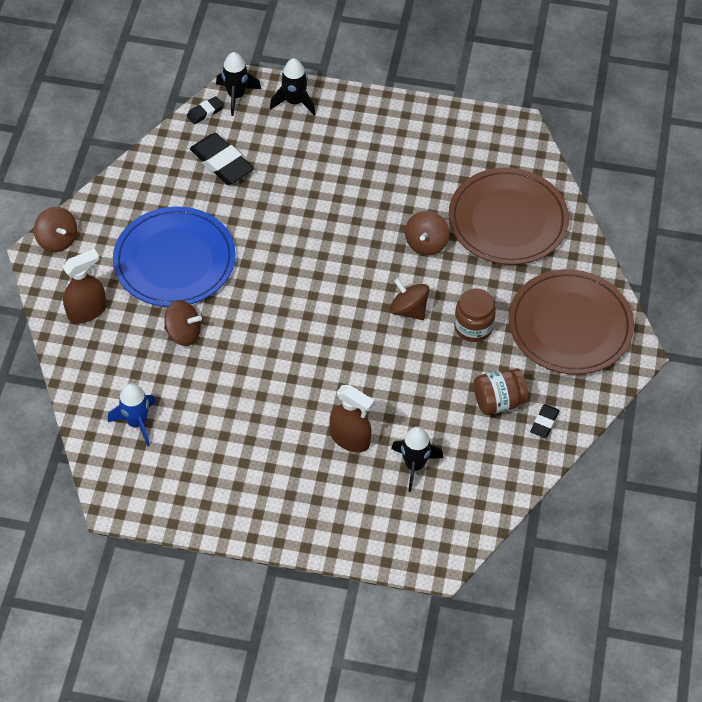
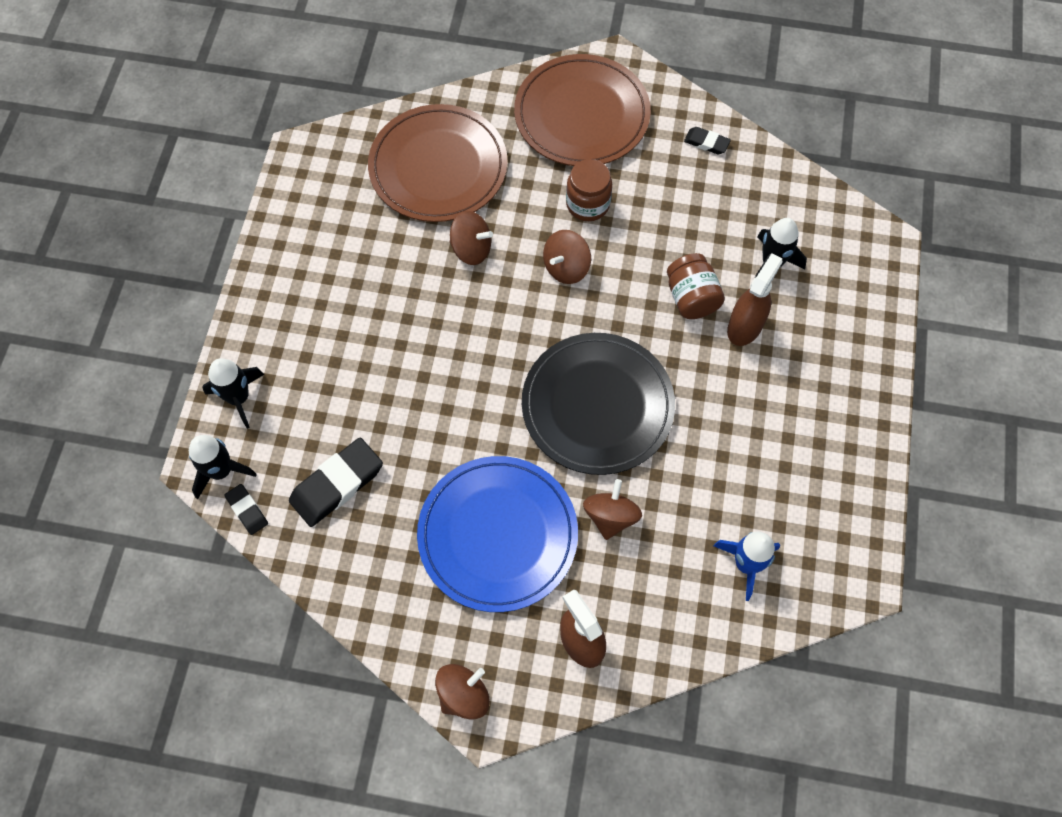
camera: 90 degrees left, 10 degrees up
brown jar [474,368,528,415] -> brown jar moved to [667,253,725,319]
none -> black plate [522,333,675,475]

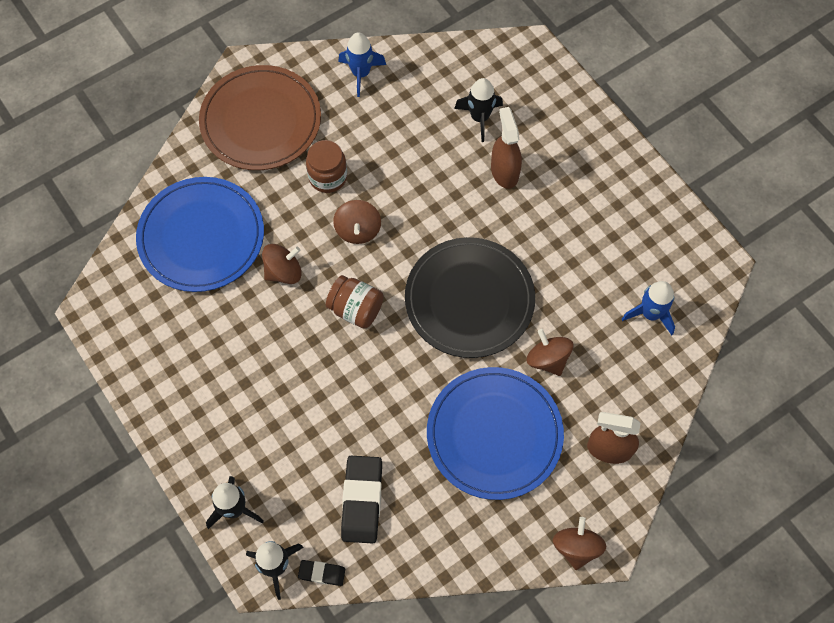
camera: 45 degrees left, 0 degrees up
brown plate [368,104,508,222] -> blue plate [136,177,264,292]
brown jar [667,253,725,319] -> brown jar moved to [326,275,384,329]
black eraser [684,127,731,154] -> blue rocket [338,32,386,97]

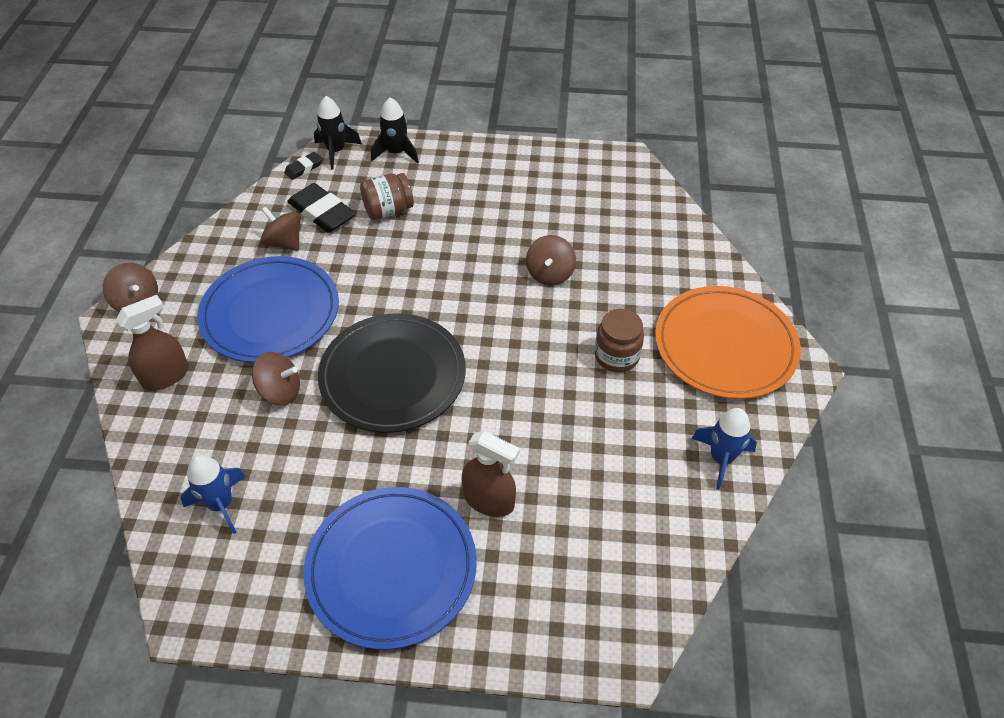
camera: 130 degrees right, 15 degrees down
blue plate [136,177,264,292] -> blue plate moved to [303,487,477,650]
brown plate [199,65,321,170] -> orange plate [655,286,801,399]
brown jar [326,275,384,329] -> brown jar moved to [360,173,414,220]
brown spinning top [333,200,381,244] -> brown spinning top moved to [260,206,301,251]
black rocket [454,78,503,142] -> none

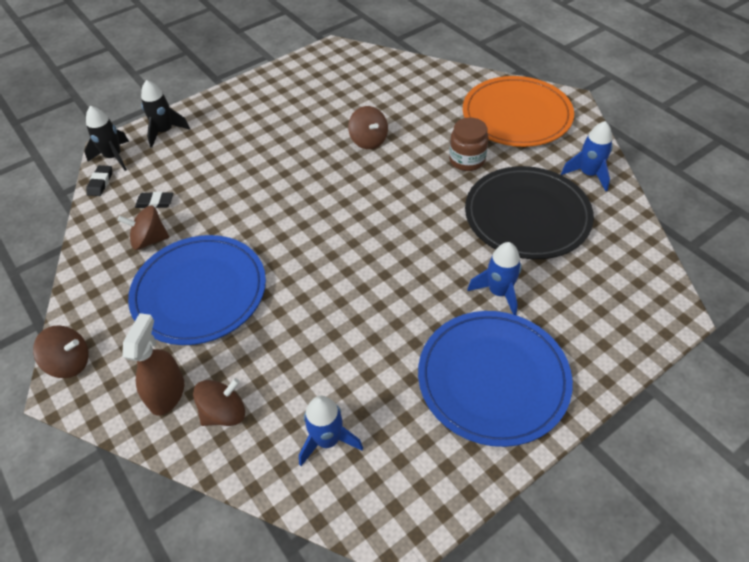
camera: 40 degrees left, 0 degrees up
brown spinning top [252,352,300,405] -> brown spinning top moved to [193,378,245,426]
black eraser [287,183,356,233] -> black eraser [135,192,173,208], size x0.52
black plate [318,313,466,433] -> black plate moved to [465,166,594,259]
brown jar [360,173,414,220] -> none
brown spray bottle [462,431,520,517] -> blue rocket [467,242,522,315]

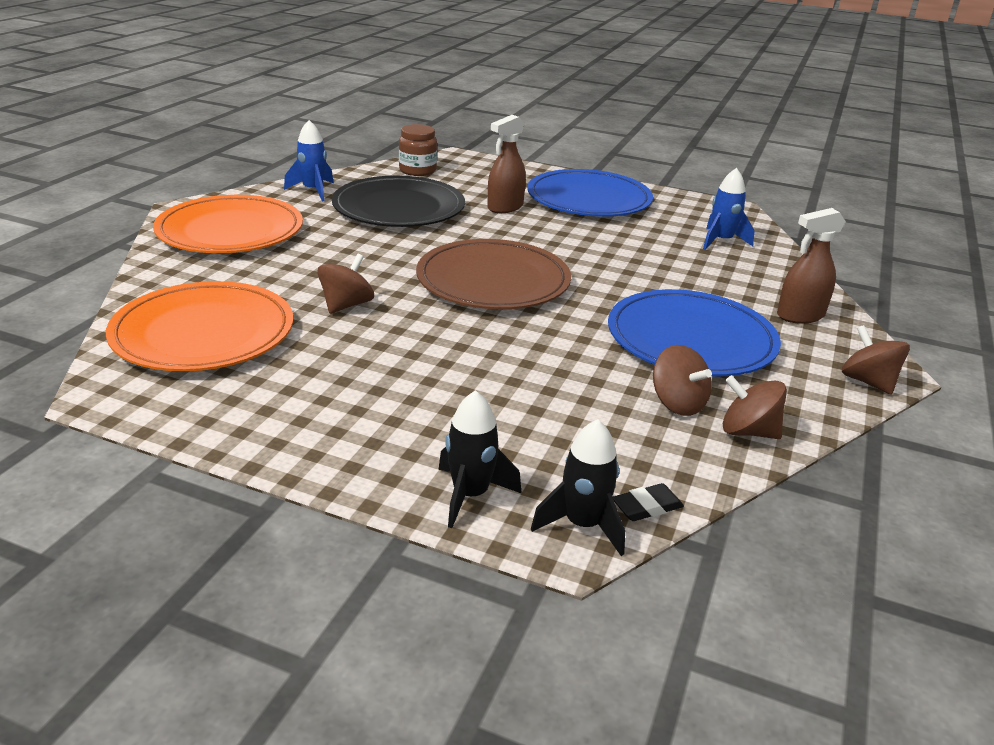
camera: 125 degrees left, 20 degrees down
black eraser [135,192,173,208] -> none
brown spinning top [193,378,245,426] -> brown spinning top moved to [722,375,787,439]
brown jar [449,117,489,171] -> brown jar moved to [399,124,437,176]
blue rocket [467,242,522,315] -> brown spray bottle [488,115,526,213]
none -> orange plate [106,281,293,372]
none -> brown plate [416,239,571,309]

